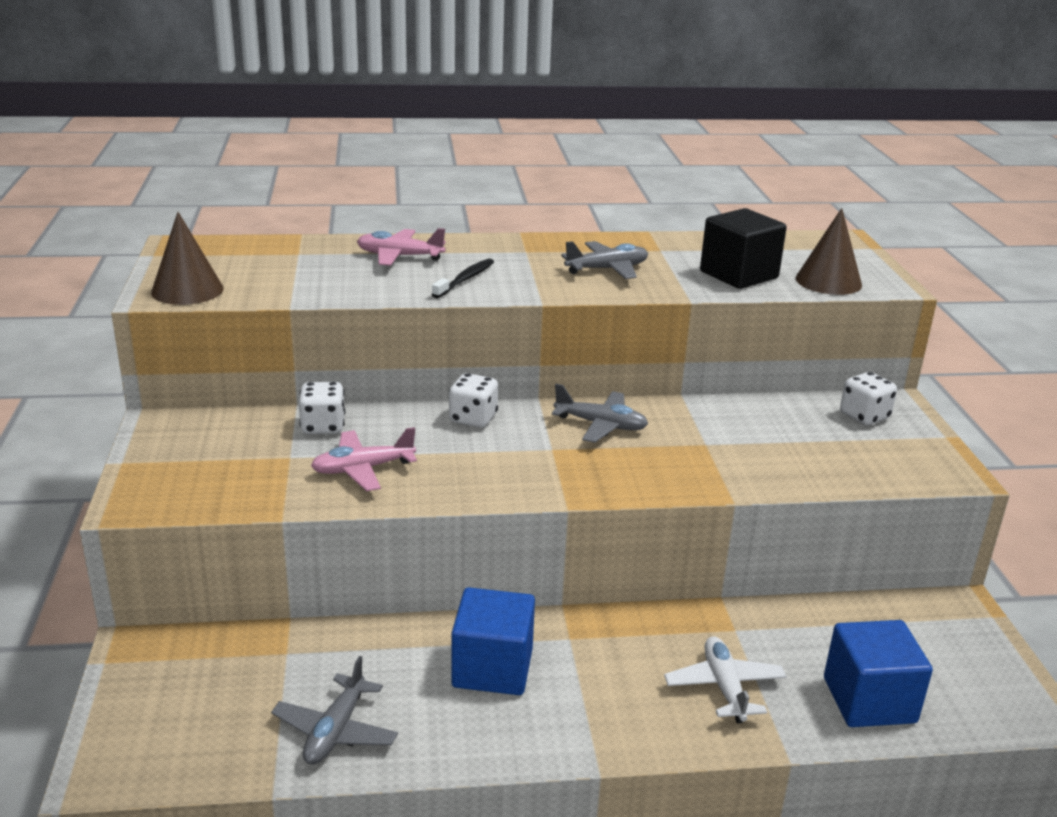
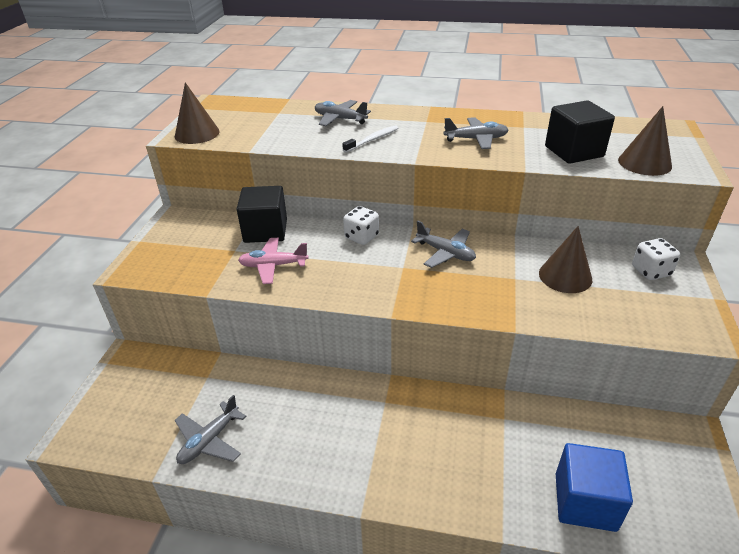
camera: 20 degrees right, 10 degrees up
white dice [299,382,345,434] -> black cube [237,186,287,243]
pink plane [357,228,446,266] -> grey plane [315,100,371,126]
black toothbrush [432,258,494,298] -> white toothbrush [342,125,398,153]
blue cube [451,587,535,695] -> none
white plane [664,636,787,724] -> none
none -> brown cone [539,226,592,293]

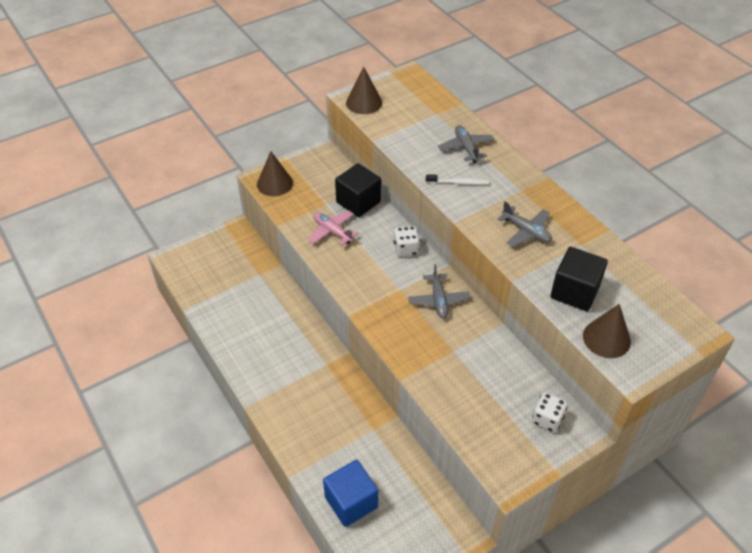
camera: 45 degrees right, 10 degrees up
grey plane [175,395,247,464] -> none
brown cone [539,226,592,293] -> brown cone moved to [257,151,293,196]

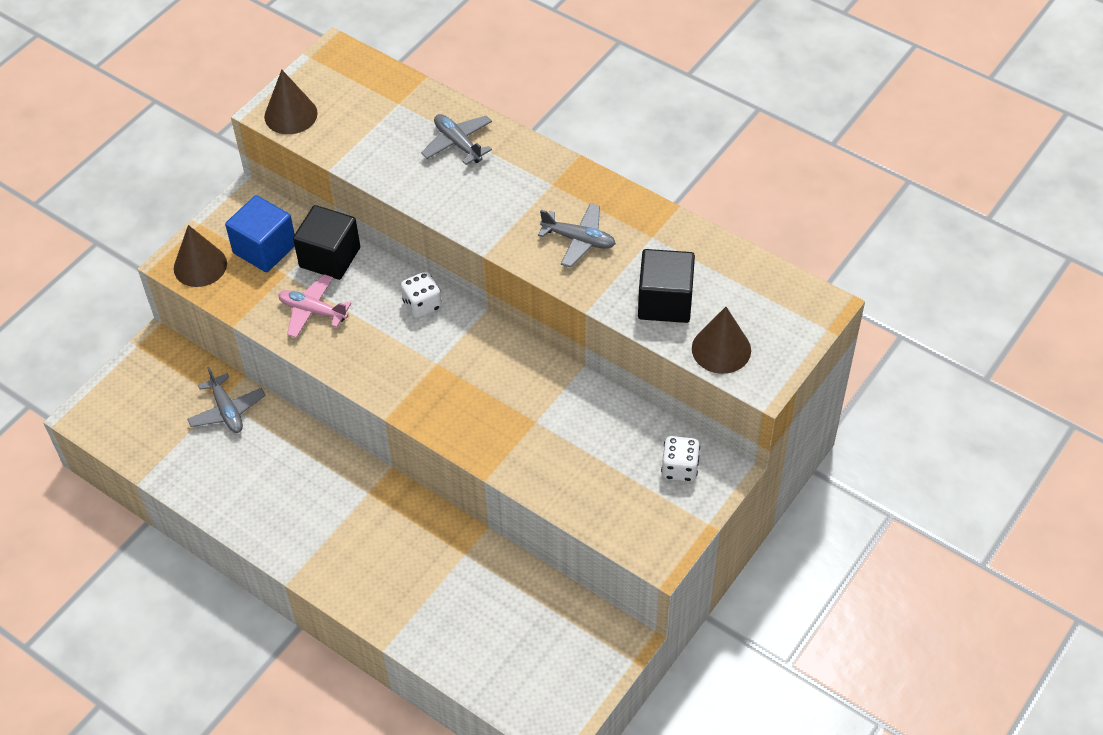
camera: 20 degrees left, 5 degrees up
blue cube [323,460,378,527] -> blue cube moved to [225,195,295,272]
grey plane [408,264,470,318] -> grey plane moved to [187,367,266,433]
white toothbrush [426,174,489,185] -> none

